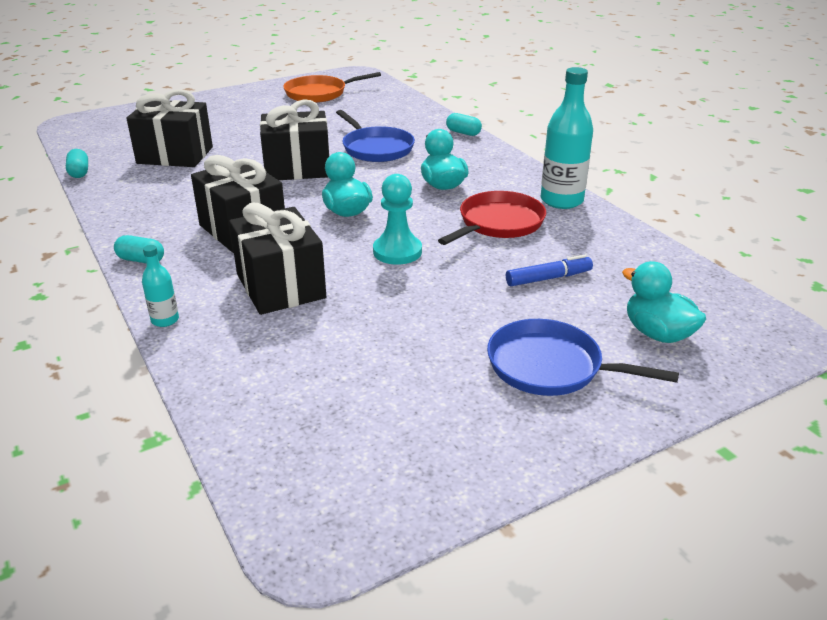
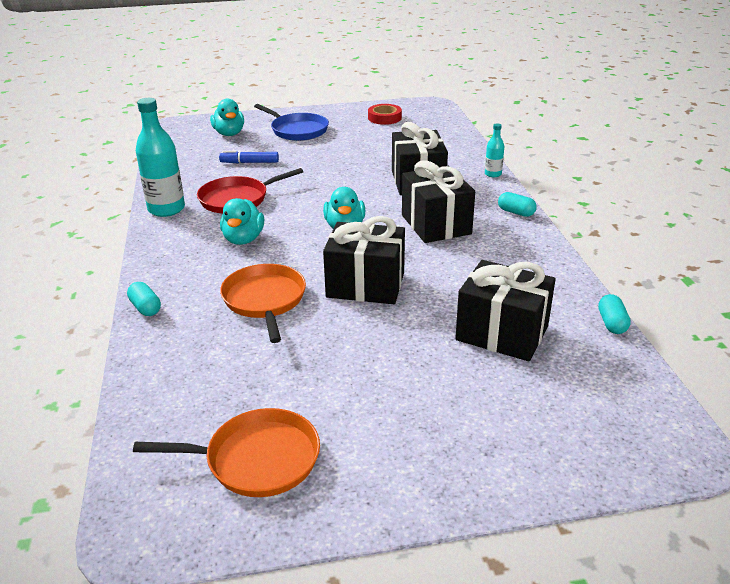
camera: 160 degrees left, 0 degrees up
blue pan [336,110,415,162] -> orange pan [220,264,306,343]
turquoise pawn [373,174,422,265] -> none
none -> red tape [368,104,402,125]

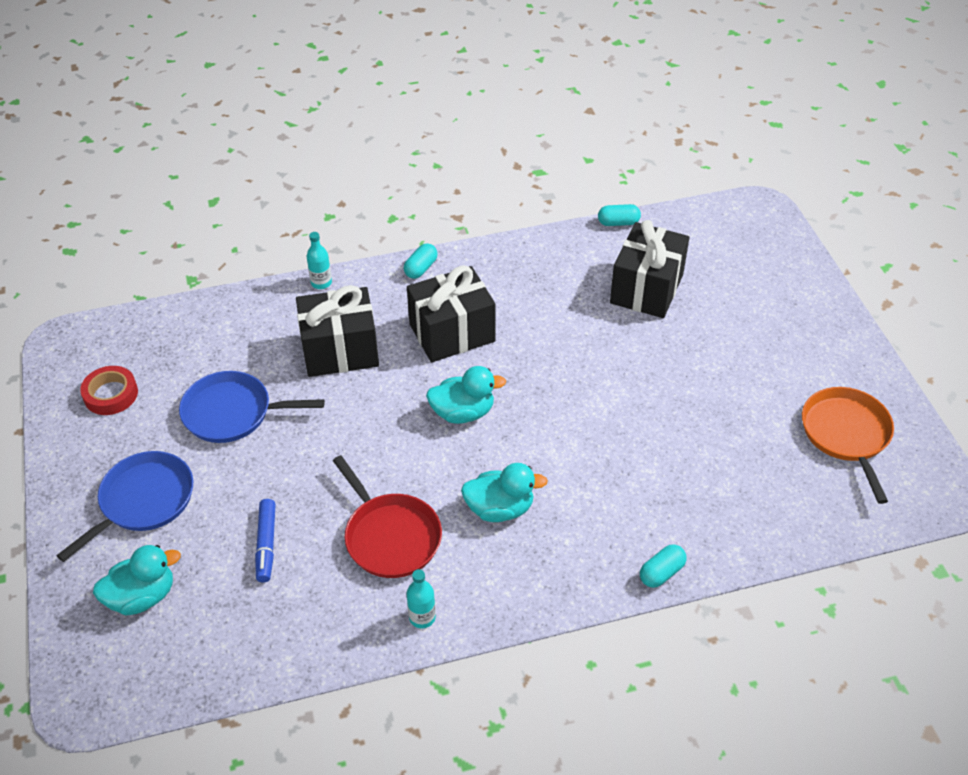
camera: 95 degrees left, 15 degrees up
turquoise bottle [136,98,185,217] -> turquoise bottle [407,569,436,628], size x0.50
orange pan [220,264,306,343] -> none
black gift [323,216,405,304] -> none
none -> blue pan [179,371,325,443]

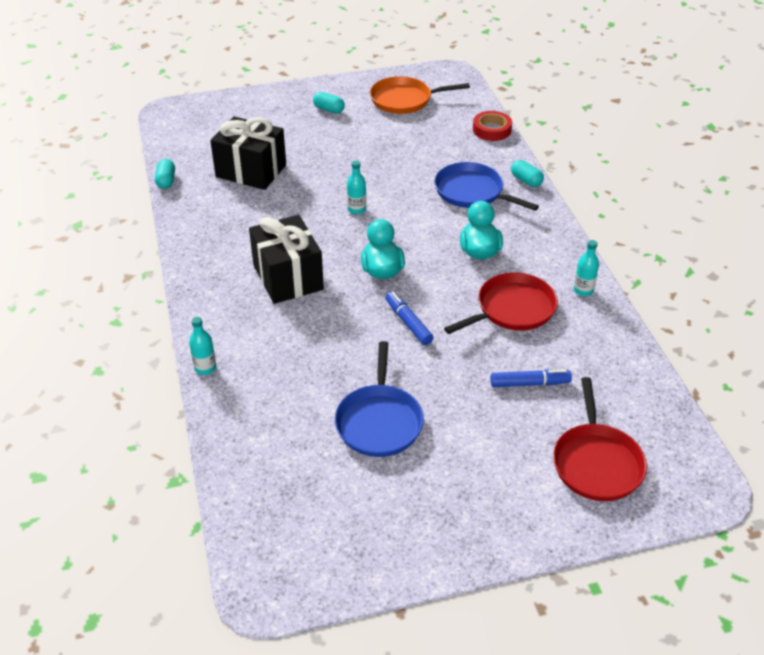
camera: 90 degrees left, 5 degrees down
blue pan [57,451,193,562] -> blue pan moved to [435,162,539,211]
red tape [80,366,138,415] -> red tape moved to [473,111,512,141]
turquoise duck [93,545,181,616] -> red pan [553,377,647,501]
black gift [296,285,379,377] -> none
turquoise capsule [404,243,438,279] -> turquoise capsule moved to [313,92,345,114]
none -> turquoise bottle [347,161,366,214]
none -> blue marker [385,291,434,345]

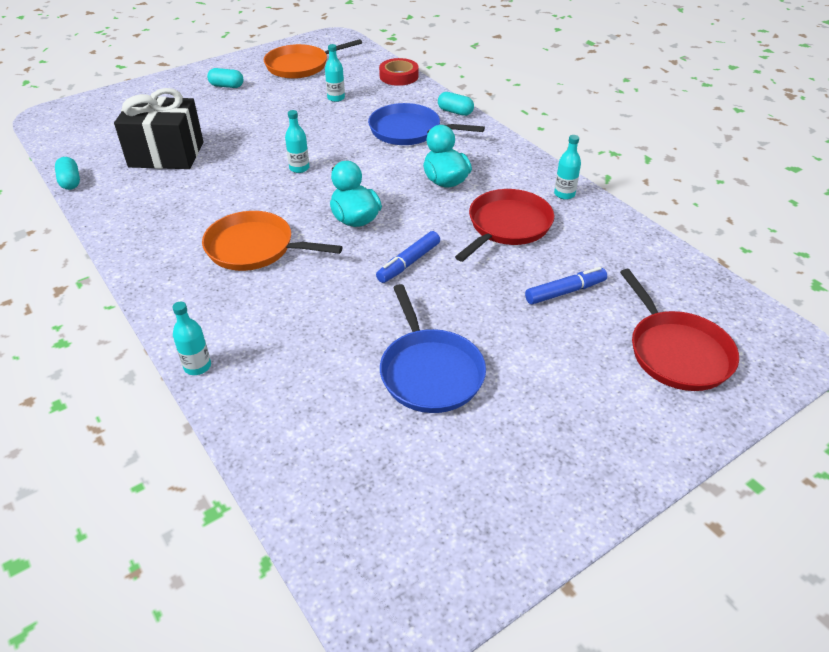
camera: 20 degrees left, 0 degrees up
black gift [249,215,324,304] -> orange pan [202,211,342,271]
blue marker [385,291,434,345] -> blue marker turned 90 degrees counterclockwise [376,231,440,283]
none -> turquoise bottle [325,44,345,102]

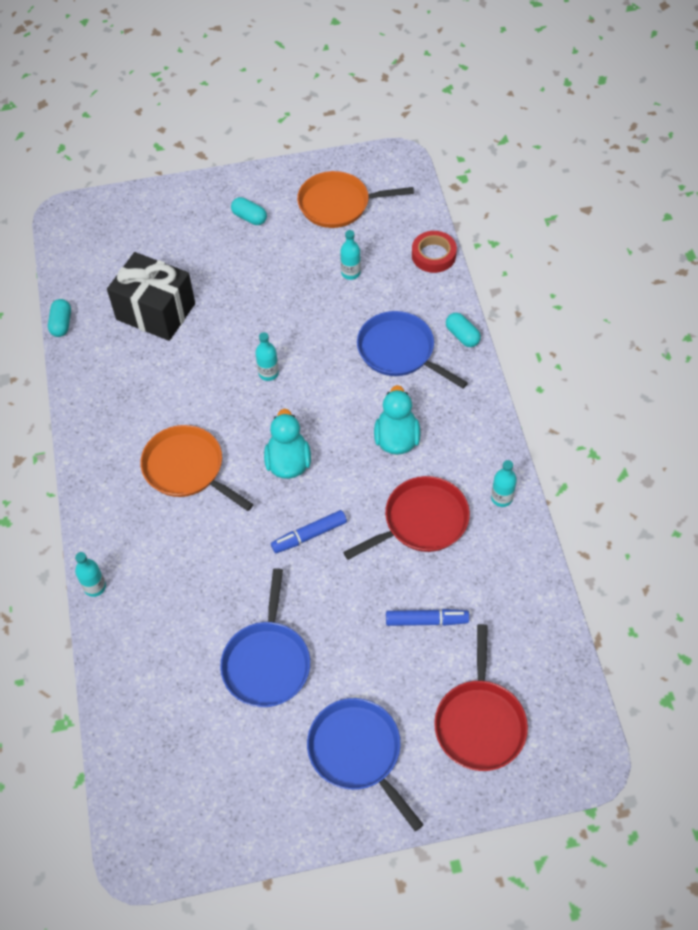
camera: 25 degrees right, 15 degrees up
none -> blue pan [307,698,424,831]

